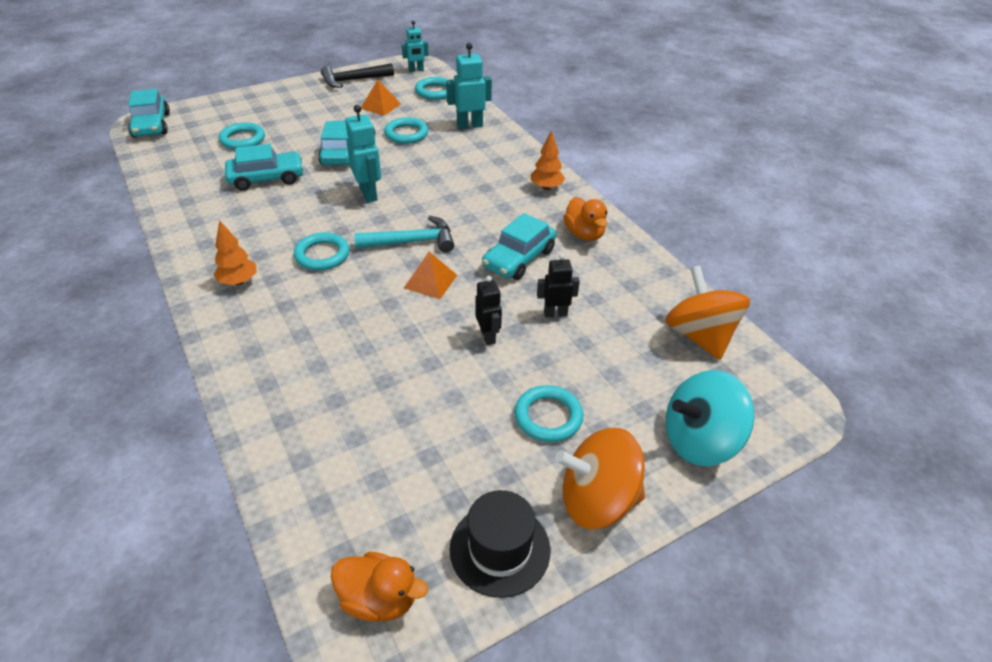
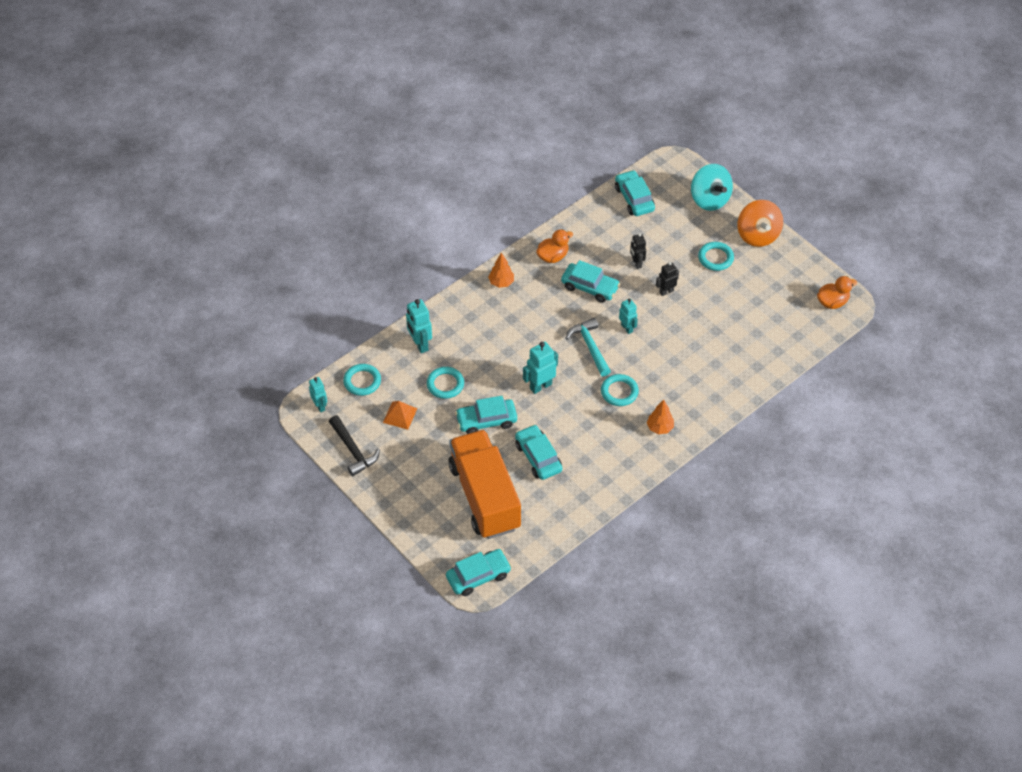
camera: 100 degrees left, 10 degrees up
turquoise ring [219,122,265,149] -> orange truck [448,430,521,539]
orange duck [331,552,428,622] -> orange duck turned 60 degrees clockwise [817,276,857,309]
orange pyramid [404,252,457,299] -> turquoise robot [619,299,638,334]
black hat [450,490,550,598] -> none
orange spinning top [665,265,750,360] -> turquoise car [615,170,655,216]

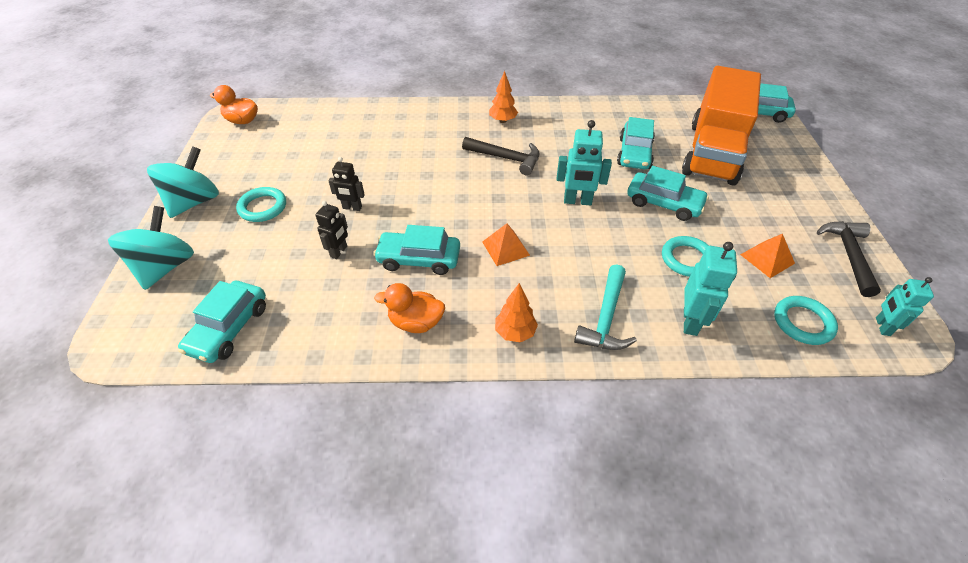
camera: 140 degrees left, 5 degrees down
turquoise car [561,260,620,303] -> turquoise car turned 60 degrees counterclockwise [373,225,460,275]
turquoise hammer [566,318,611,377] -> turquoise hammer moved to [574,264,637,350]
turquoise ring [601,374,639,406] -> black hammer [462,137,539,176]
turquoise robot [619,299,638,334] -> none
orange spinning top [737,200,783,247] -> turquoise spinning top [147,146,219,218]
none -> orange pyramid [482,223,530,266]

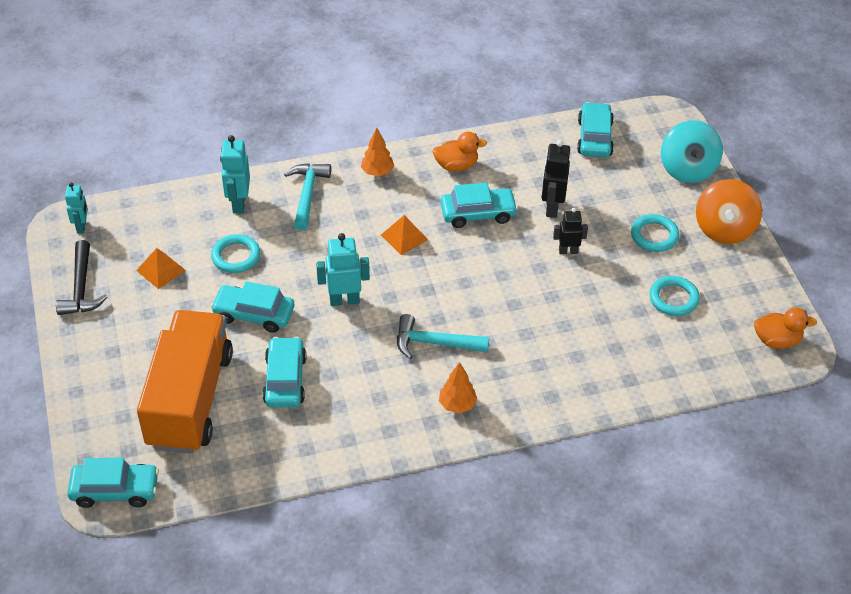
camera: 165 degrees right, 0 degrees up
turquoise spinning top [147,146,219,218] -> orange spinning top [696,179,762,244]
black robot [315,201,348,259] -> black robot [542,140,570,218], size x1.52
black hammer [462,137,539,176] -> turquoise hammer [397,314,489,359]
turquoise ring [774,296,838,345] -> turquoise ring moved to [649,276,700,316]

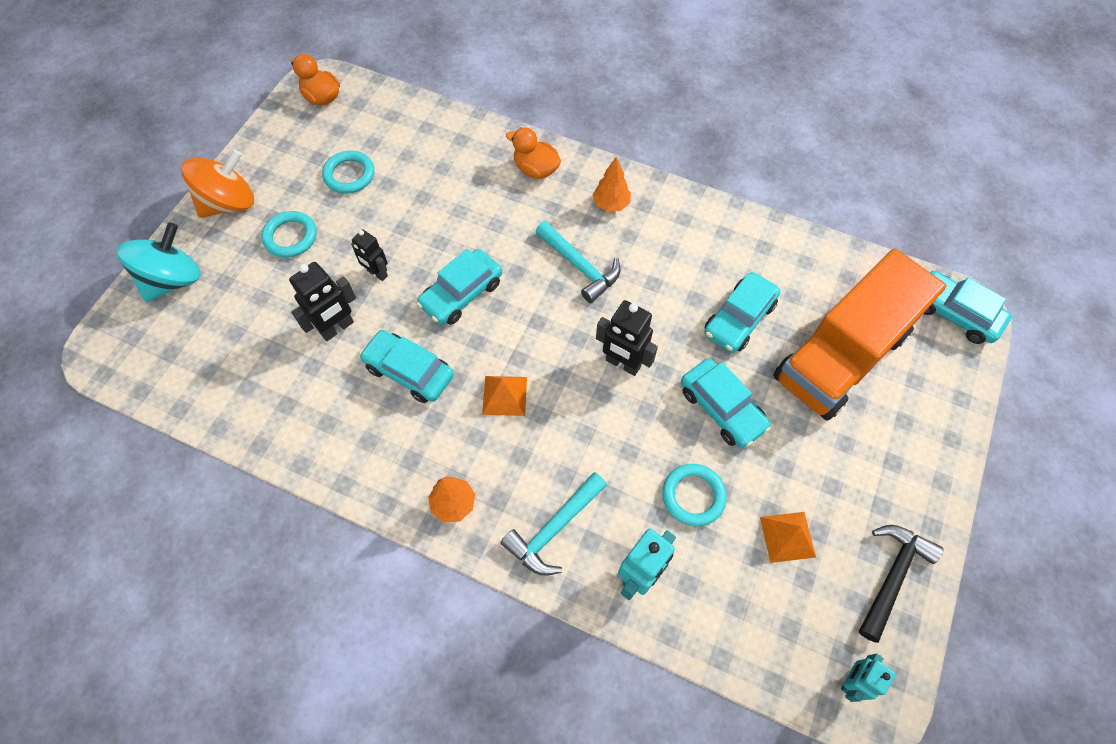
camera: 140 degrees left, 15 degrees up
turquoise robot [316,233,370,306] -> black robot [596,300,658,376]
orange duck [433,132,487,171] -> orange duck moved to [506,127,561,179]
turquoise car [577,102,614,157] -> turquoise car moved to [416,249,502,325]

